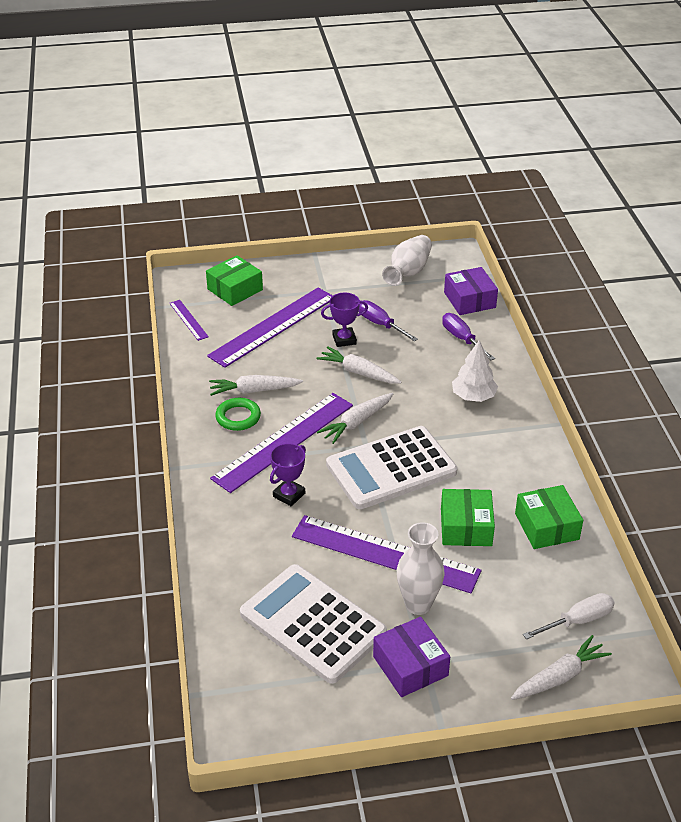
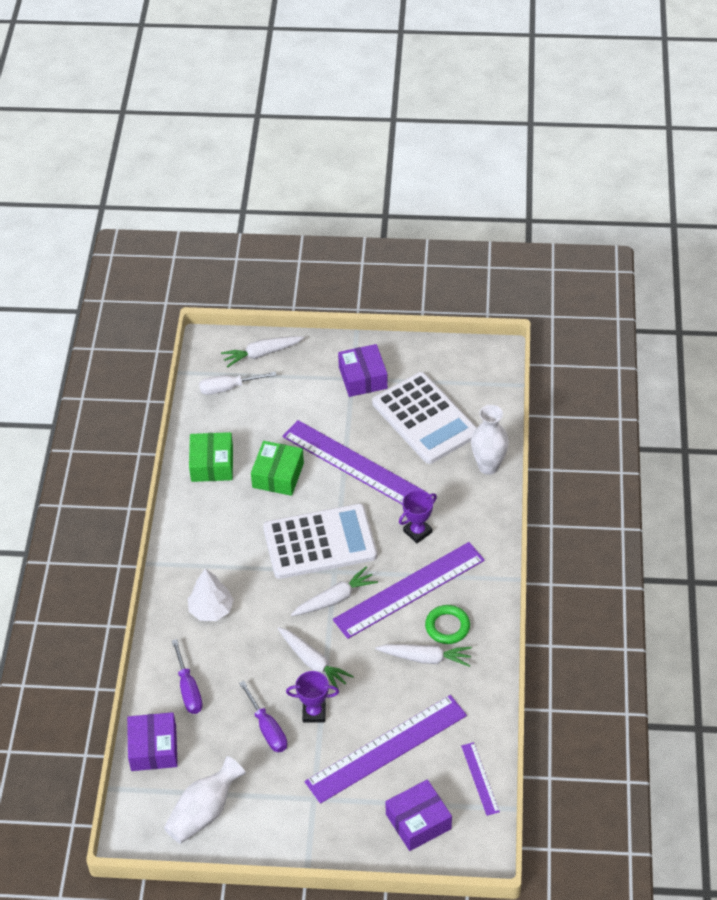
camera: 165 degrees left, 10 degrees up
green box [206,255,263,306] -> purple box [385,779,452,851]
white vase [397,522,445,615] -> white vase moved to [471,405,509,475]

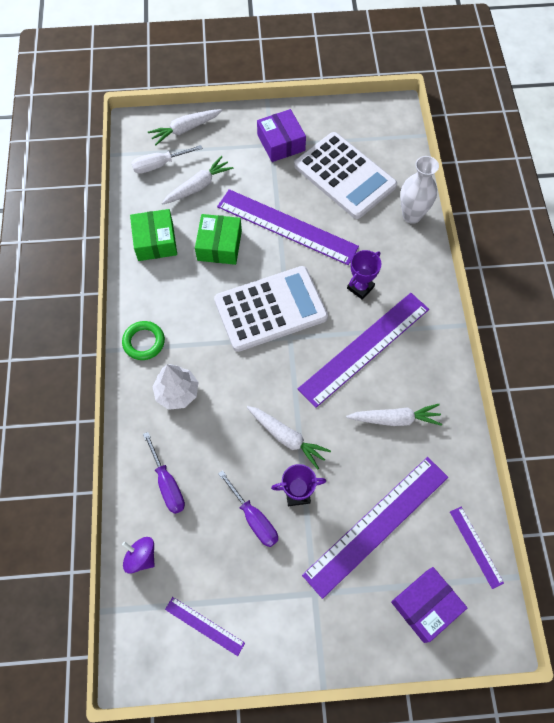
camera: 10 degrees left, 15 degrees up
purple box [127,712,178,771] -> purple spinning top [122,537,155,574]
white vase [164,756,246,844] -> purple ruler [165,597,245,656]
white carrot [291,567,378,616] -> white carrot moved to [162,156,233,204]
green ring [425,605,470,644] -> green ring moved to [122,321,165,360]

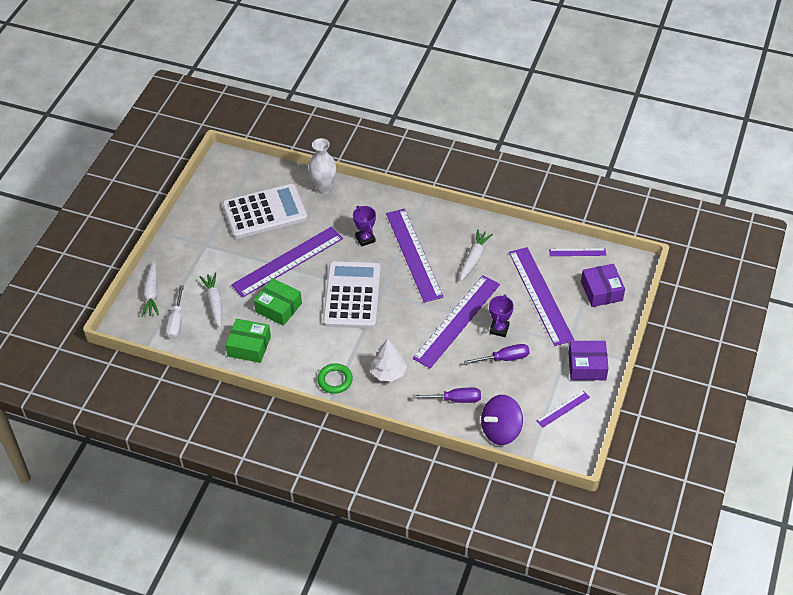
camera: 65 degrees left, 15 degrees down
purple spinning top [122,537,155,574] -> purple spinning top [481,395,523,445], size x1.66
white carrot [247,406,331,470] -> purple ruler [413,275,500,368]
purple box [257,109,306,162] -> purple box moved to [568,341,609,380]

